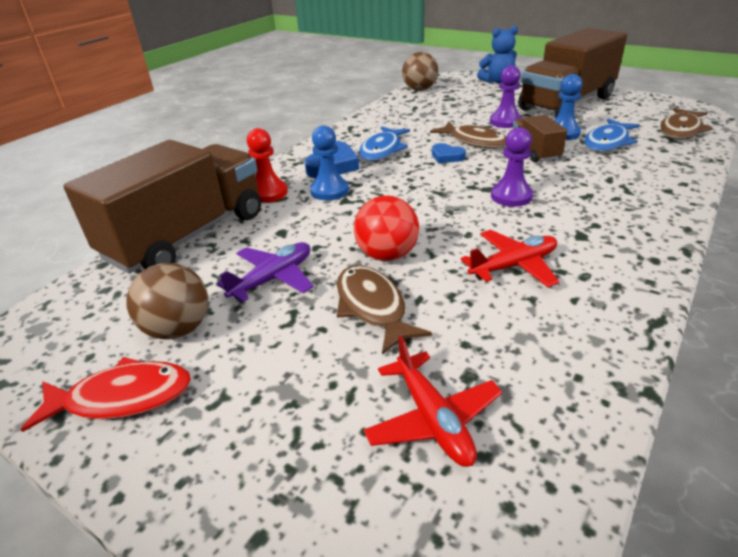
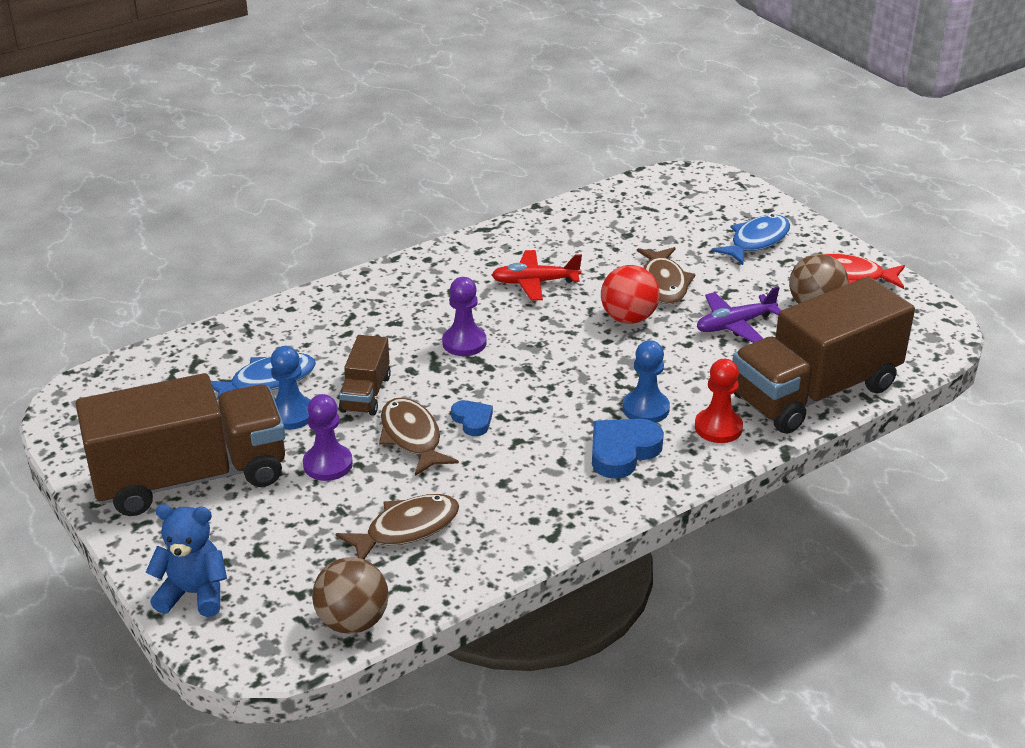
camera: 160 degrees left, 0 degrees up
blue fish [359,126,410,161] -> blue fish moved to [711,214,790,265]
red plane [363,336,502,467] -> none
brown fish [660,107,712,139] -> brown fish moved to [336,494,459,559]

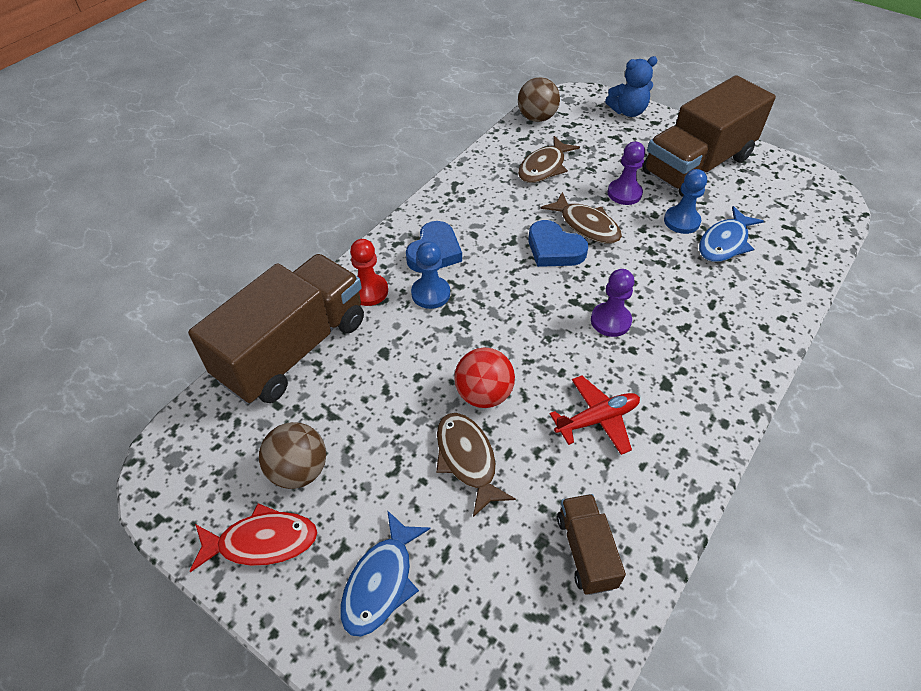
camera: 160 degrees right, 15 degrees up
brown truck [339,335,391,416] -> brown truck moved to [557,494,626,595]
blue heart [451,400,493,436] -> blue heart [528,220,588,267], size x1.68
purple plane [697,286,781,343] -> none

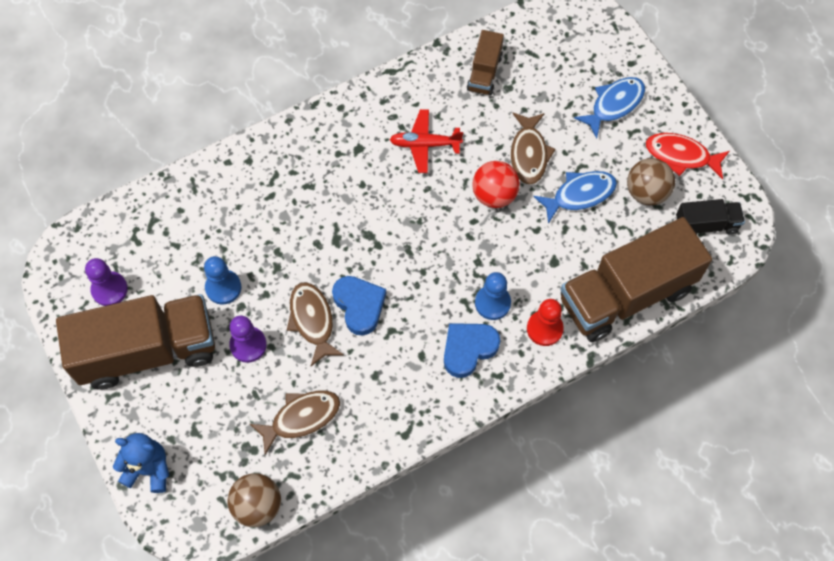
camera: 155 degrees left, 15 degrees up
purple pawn [591,269,635,337] -> purple pawn moved to [85,258,128,306]
blue fish [699,206,764,262] -> blue fish moved to [533,171,617,224]
none -> black truck [676,199,745,235]

